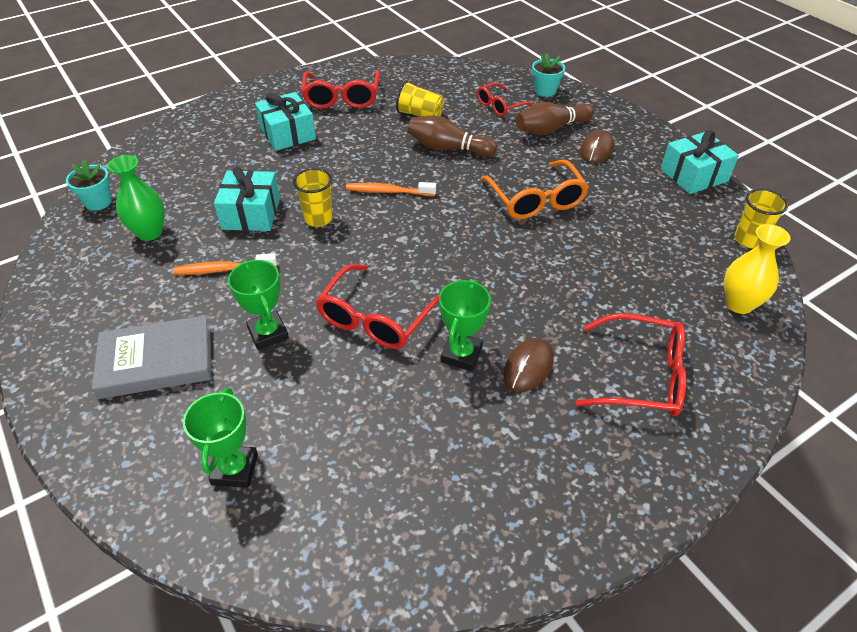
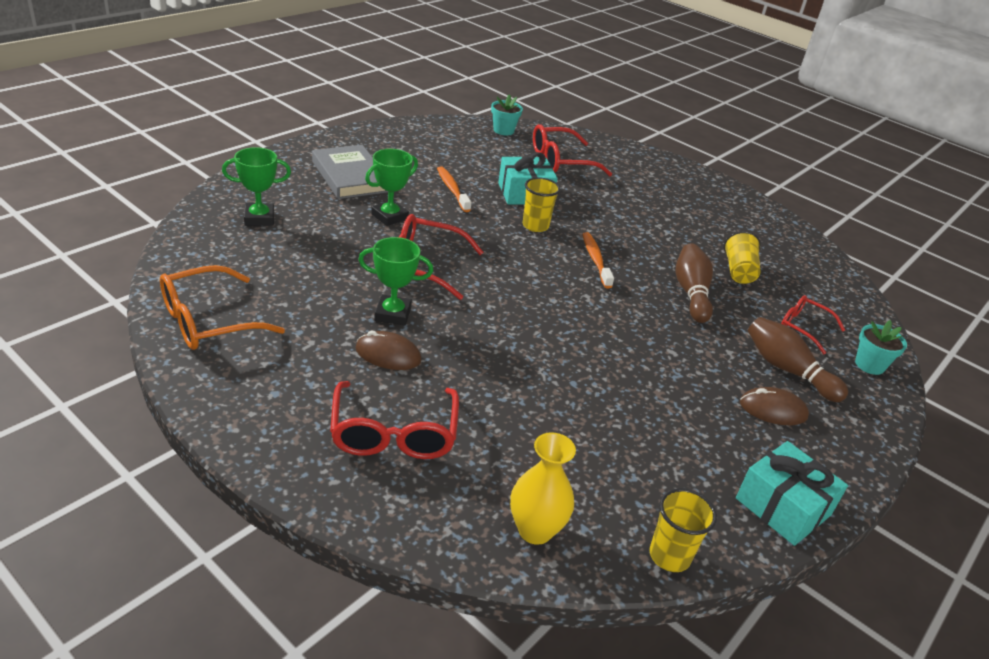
camera: 70 degrees right, 10 degrees down
green vase [107,155,165,241] -> none
turquoise gift [255,92,316,151] -> none
red glasses [302,70,380,109] -> red glasses moved to [533,124,612,176]
orange glasses [481,160,589,219] -> orange glasses moved to [160,265,285,350]

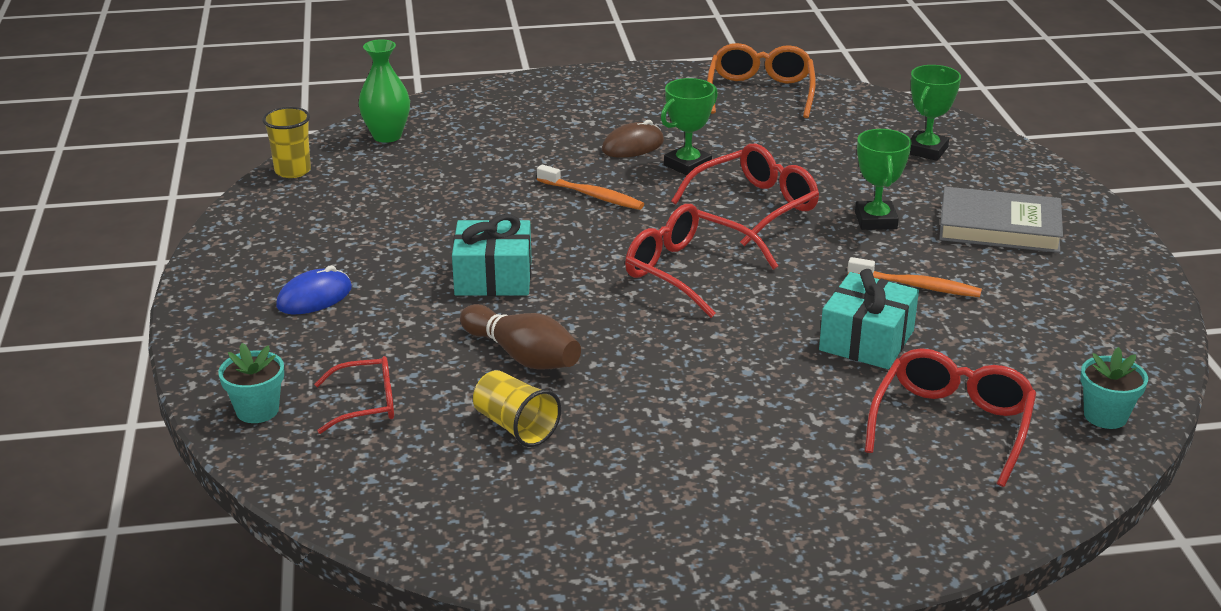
camera: 135 degrees right, 5 degrees down
red glasses [330,381,459,459] -> red glasses moved to [625,204,778,318]
yellow vase [510,432,576,545] -> green vase [358,39,410,143]
yellow cup [523,177,560,232] -> none
orange toothbrush [582,232,614,288] -> orange toothbrush moved to [537,164,644,210]
turquoise gift [736,441,848,546] -> turquoise gift moved to [452,214,532,296]
brown mouse [740,387,809,425] -> blue mouse [276,265,352,314]
brown bowling pin [748,317,848,402] -> none

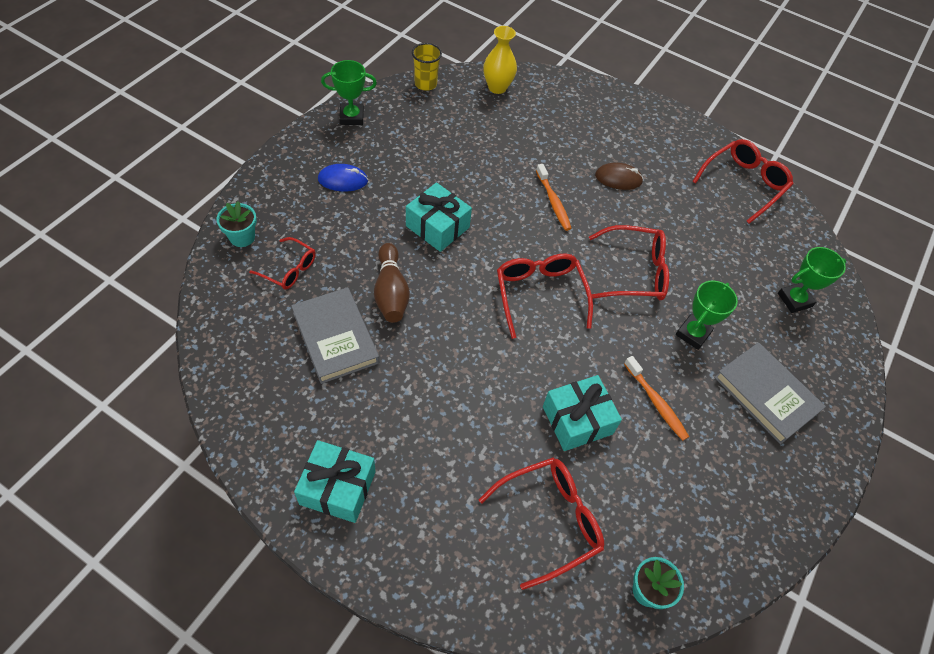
camera: 35 degrees right, 25 degrees up
green vase [358,39,410,143] -> yellow vase [483,26,517,94]
yellow cup [473,370,561,447] -> grey book [291,287,379,384]
green trophy [661,78,718,176] -> green trophy moved to [321,60,377,125]
orange glasses [707,43,816,118] -> red glasses [692,139,793,224]
none -> turquoise gift [294,440,376,523]

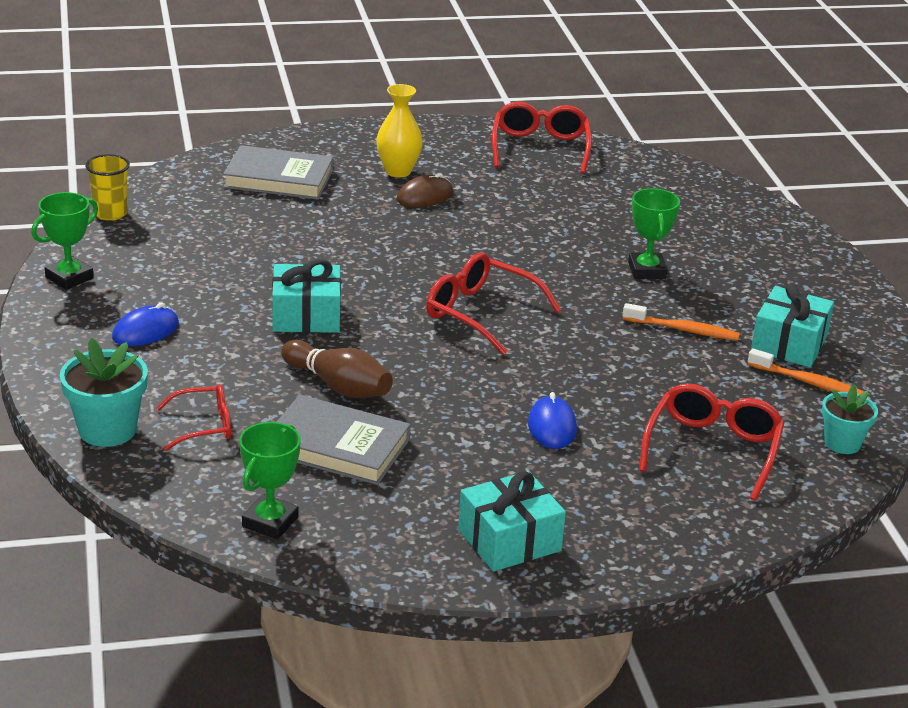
camera: 40 degrees left, 25 degrees down
turquoise flower pot [216,201,257,247] -> turquoise flower pot [60,338,148,447], size x1.52
yellow vase [483,26,517,94] -> yellow vase moved to [376,84,423,177]
orange toothbrush [536,164,572,231] -> orange toothbrush moved to [747,348,864,394]
turquoise gift [543,375,622,451] -> turquoise gift moved to [751,283,834,367]
red glasses [589,225,669,300] -> none
grey book [714,342,826,444] -> grey book moved to [223,145,333,200]
green trophy [778,247,846,313] -> green trophy moved to [239,422,301,539]
none -> blue mouse [528,392,577,449]

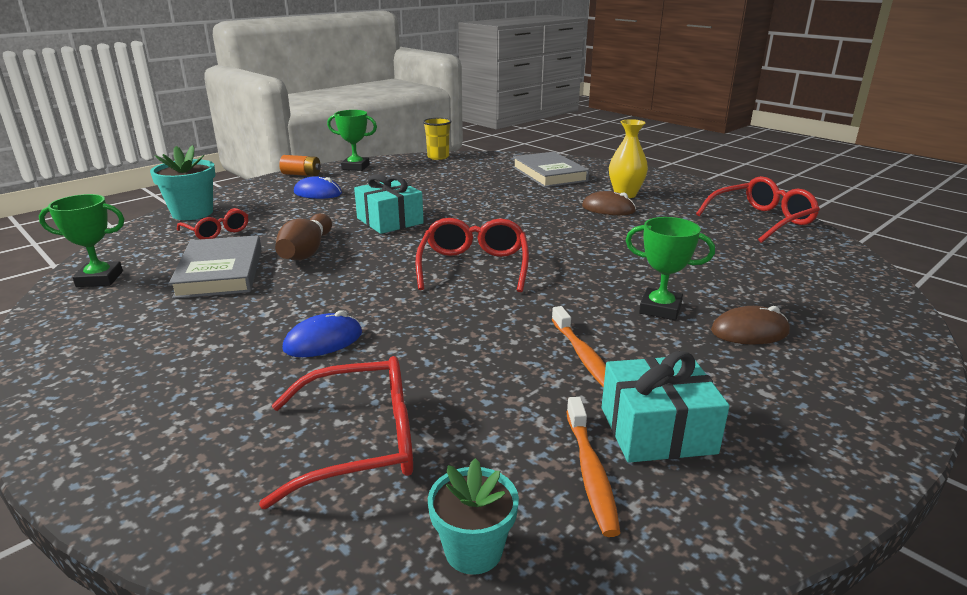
camera: 60 degrees right, 5 degrees down
turquoise gift [458,471,566,572] -> none
green trophy [628,188,680,279] -> green trophy turned 60 degrees clockwise [626,217,715,320]
none -> orange battery [279,155,321,176]
none -> brown mouse [711,306,790,345]

